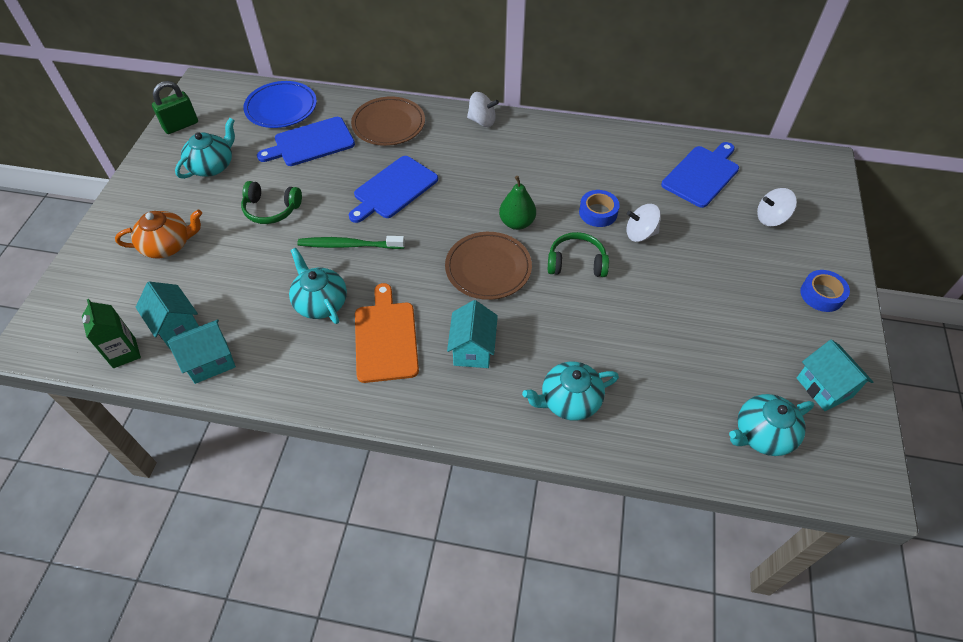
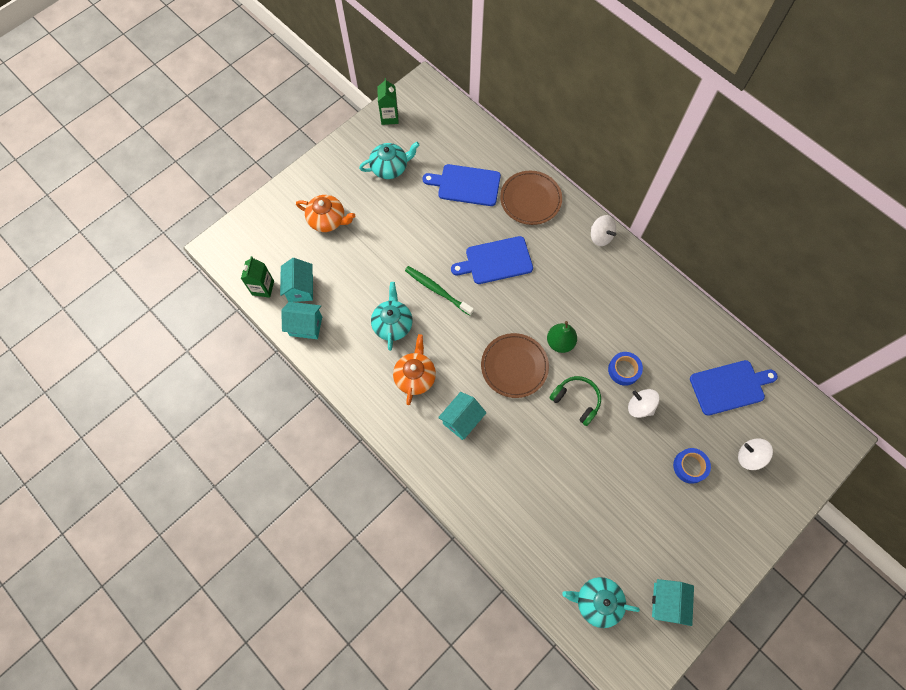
camera: 35 degrees right, 15 degrees up
green padlock [152,81,198,134] -> green carton [377,78,399,125]
green headphones [241,181,302,224] -> none
blue plate [243,81,317,128] -> none
orange cutting board [355,283,419,383] -> orange teapot [393,334,436,405]
turquoise teapot [522,362,619,421] -> none
blue tape [800,270,850,312] -> blue tape moved to [673,448,711,484]

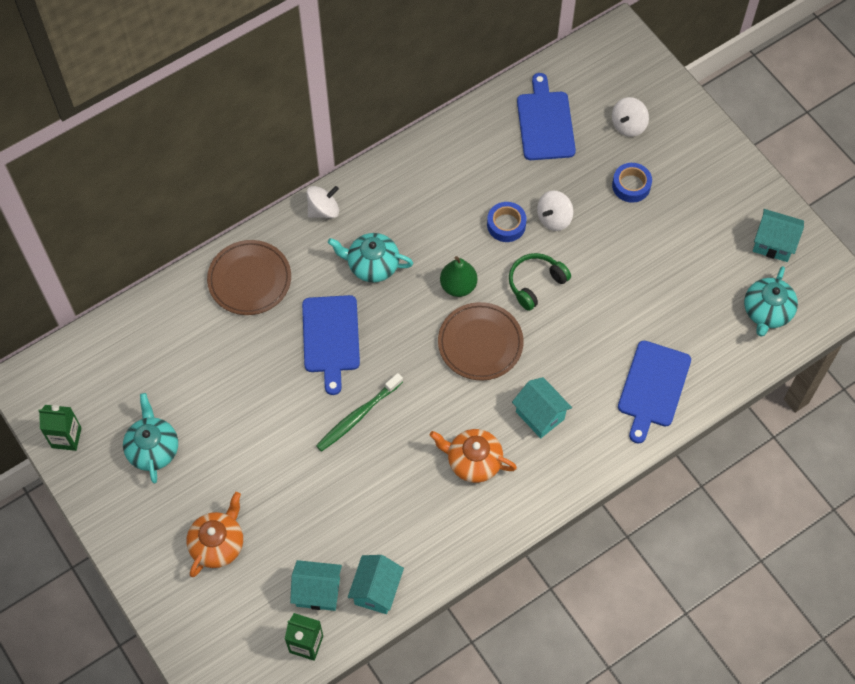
camera: 80 degrees left, 5 degrees down
turquoise teapot [371,282,413,351] -> turquoise teapot moved to [328,233,413,282]
blue cutting board [423,164,501,206] -> blue cutting board moved to [618,341,691,443]

